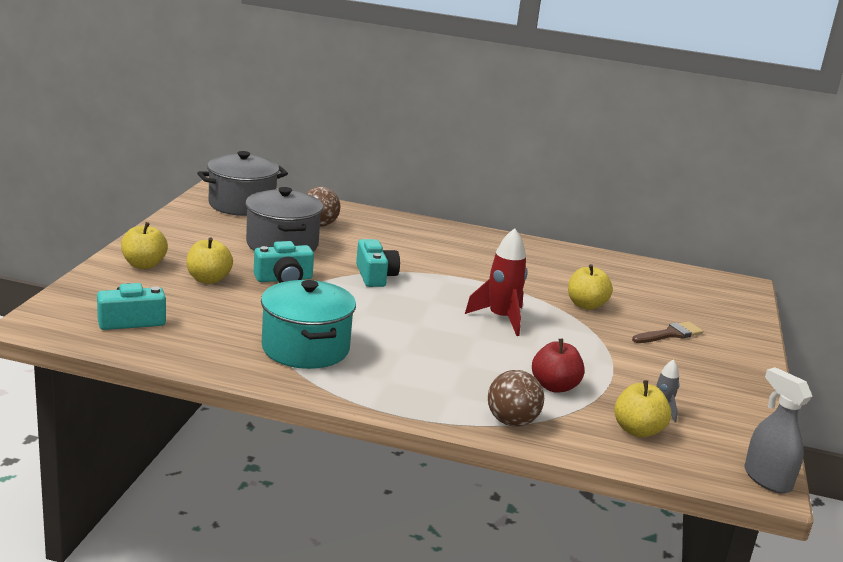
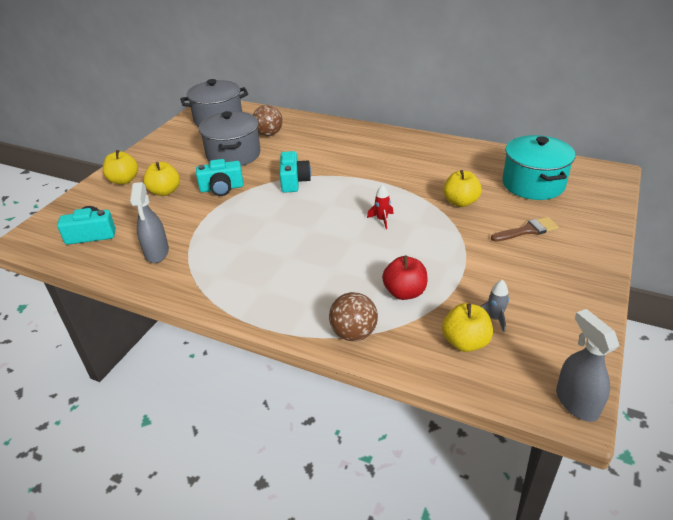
camera: 15 degrees right, 15 degrees up
turquoise pot [261,280,356,369] -> turquoise pot moved to [502,135,575,200]
red rocket [465,228,528,336] -> red rocket [367,184,394,229], size x0.52
none -> grey spray bottle [130,182,169,263]

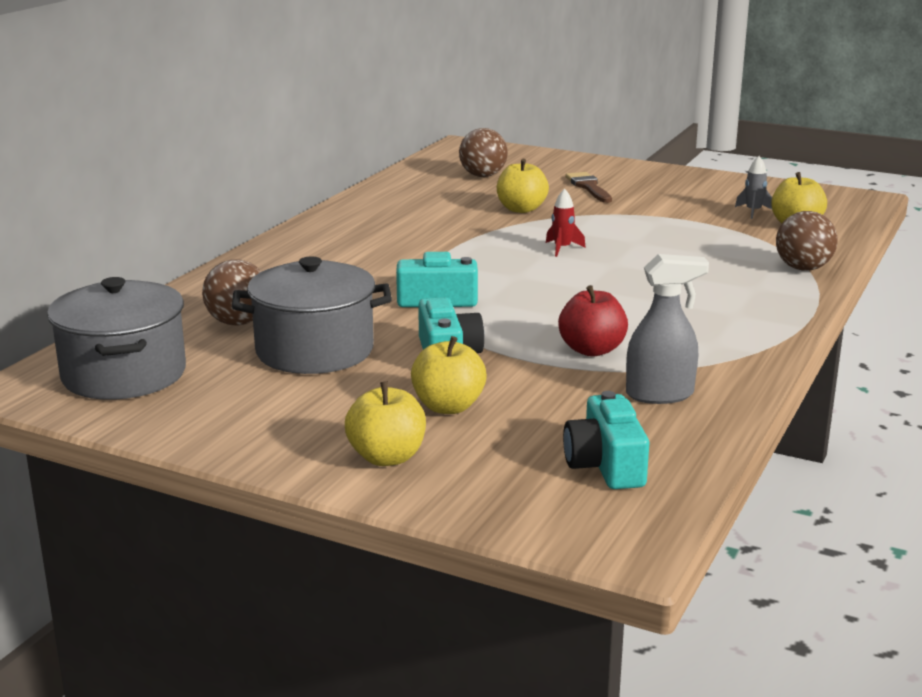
camera: 90 degrees left, 15 degrees down
red apple [382,256,427,300] -> red apple moved to [558,285,628,357]
turquoise pot [502,135,575,200] -> brown ball [459,128,508,177]
grey spray bottle [556,309,619,422] -> none

